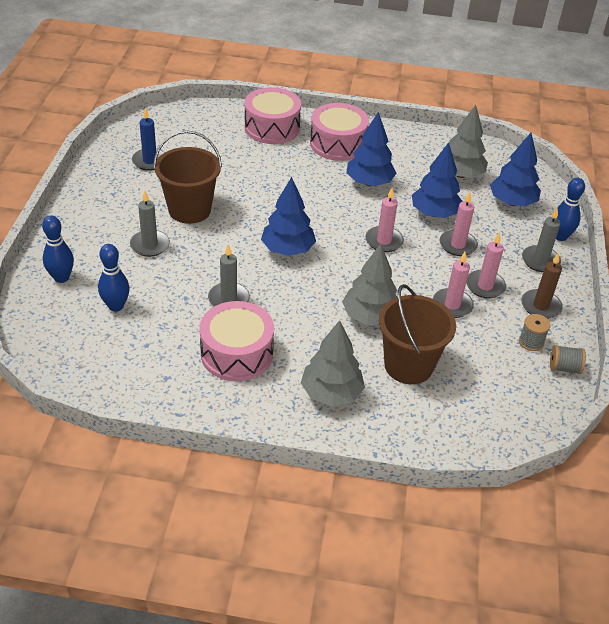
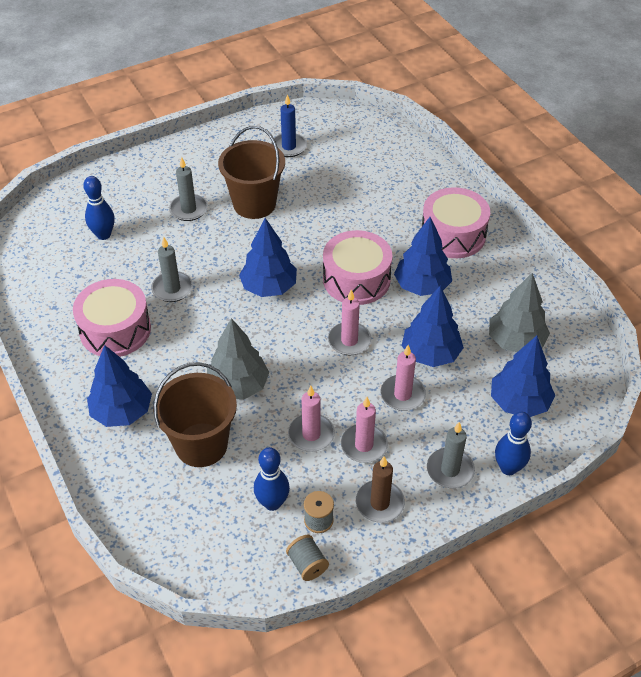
camera: 55 degrees right, 5 degrees up
blue bowling pin [42,215,74,283] -> blue bowling pin moved to [254,447,290,511]
pink drum [244,87,301,144] -> pink drum moved to [323,230,392,305]
grey tree [301,320,365,406] -> blue tree [87,345,152,427]

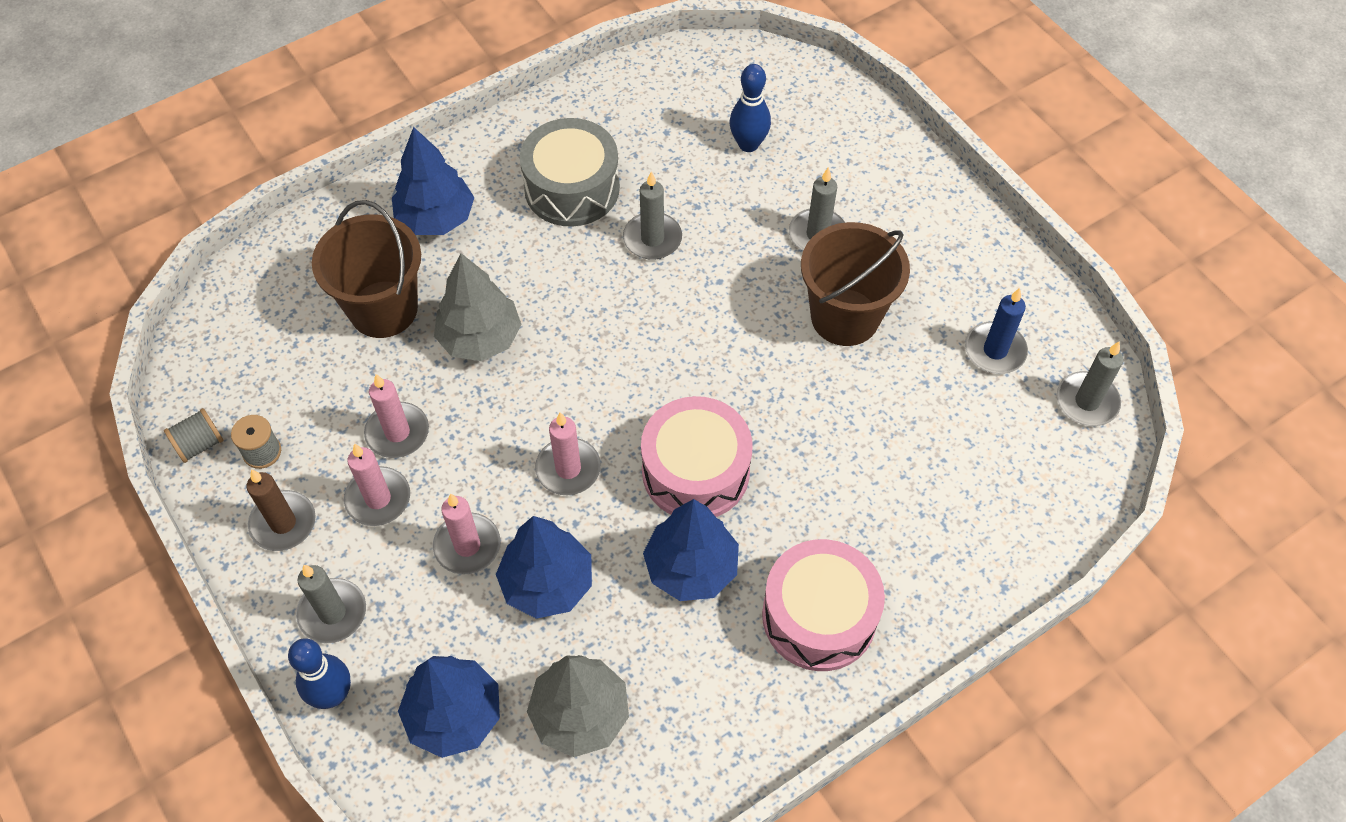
camera: 85 degrees right, 10 degrees up
pink drum [73,279,151,357] -> grey drum [520,118,620,227]
blue tree [239,218,297,297] -> none
blue bowling pin [254,447,290,511] -> none
none -> grey candle [1057,341,1123,426]

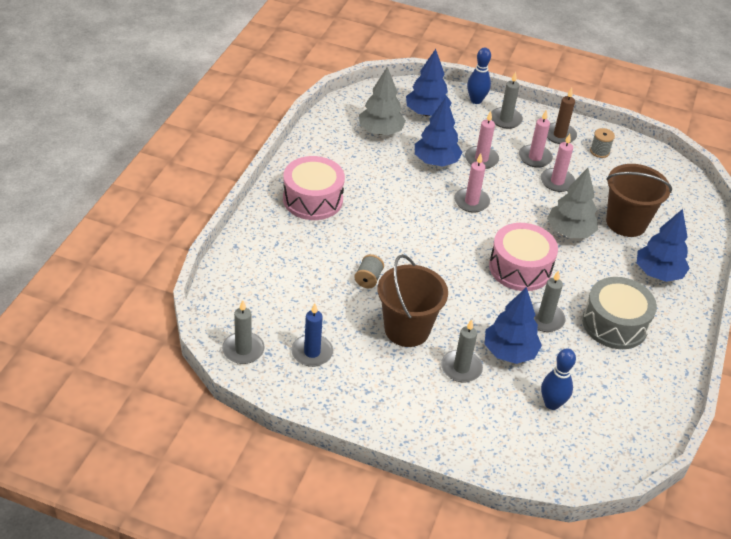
camera: 140 degrees right, 15 degrees down
grey spool [164,408,223,463] -> grey spool moved to [354,254,384,288]
pink drum [641,396,753,517] -> pink drum moved to [489,223,558,291]
blue tree [643,499,739,601] -> blue tree moved to [485,287,542,364]

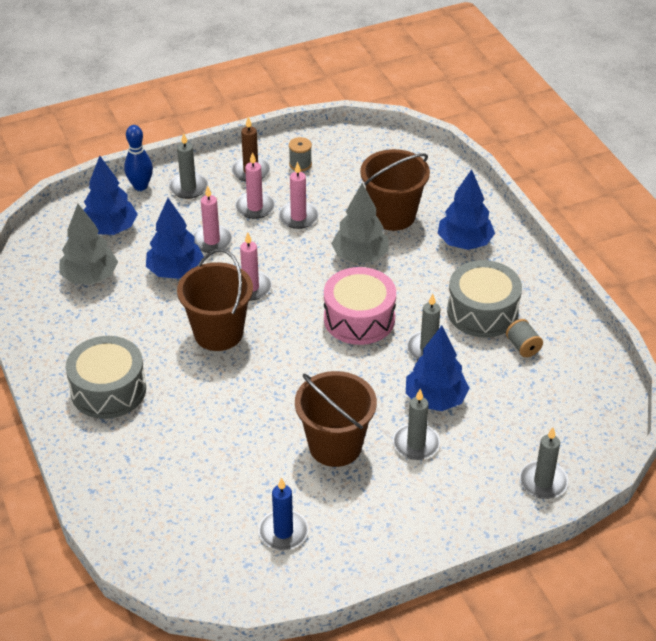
camera: 40 degrees left, 0 degrees up
grey candle [222,300,265,364] -> grey candle moved to [520,427,568,499]
pink drum [283,156,345,220] -> grey drum [66,336,146,419]
grey spool [354,254,384,288] -> grey spool moved to [506,319,543,357]
blue bowling pin [541,348,576,410] -> none
none -> brown bucket [177,249,253,351]

